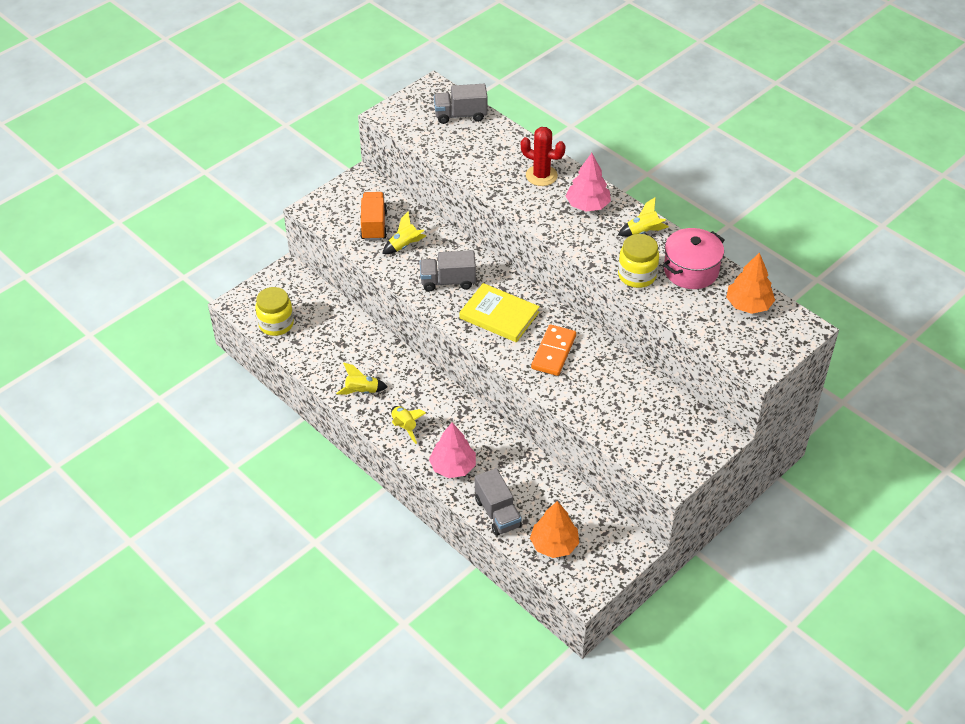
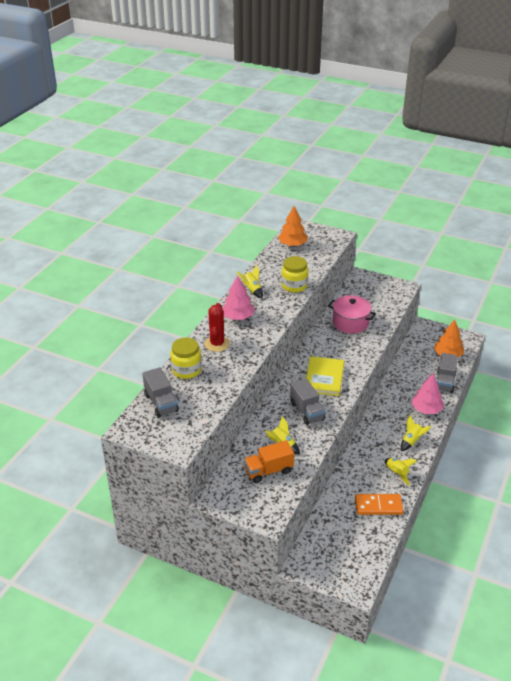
camera: 110 degrees left, 10 degrees down
yellow jar [255,287,294,336] -> yellow jar moved to [170,338,202,379]
grey truck [475,468,522,536] -> grey truck turned 150 degrees clockwise [437,353,458,393]
orange domino [531,324,576,376] -> orange domino moved to [355,494,404,515]
pink pot [663,228,725,289] -> pink pot moved to [328,295,376,333]

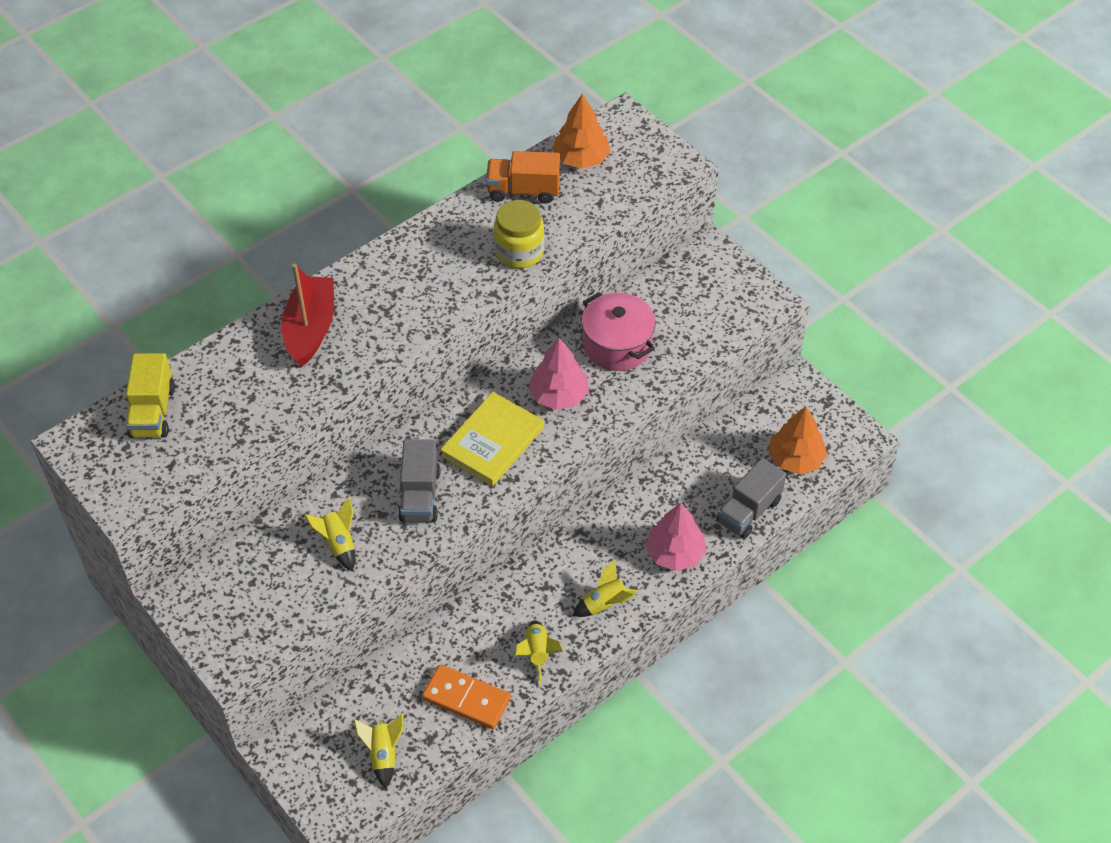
camera: 25 degrees right, 15 degrees up
grey truck [142,367,179,418] -> yellow truck [126,353,175,438]
yellow jar [170,338,202,379] -> none
red cactus [205,303,230,352] -> red boat [281,264,334,367]
pink tree [222,275,255,320] -> pink tree moved to [528,338,589,410]
yellow rocket [236,265,263,298] -> yellow rocket moved to [353,714,403,789]
orange truck [244,440,294,483] -> orange truck moved to [486,151,560,204]

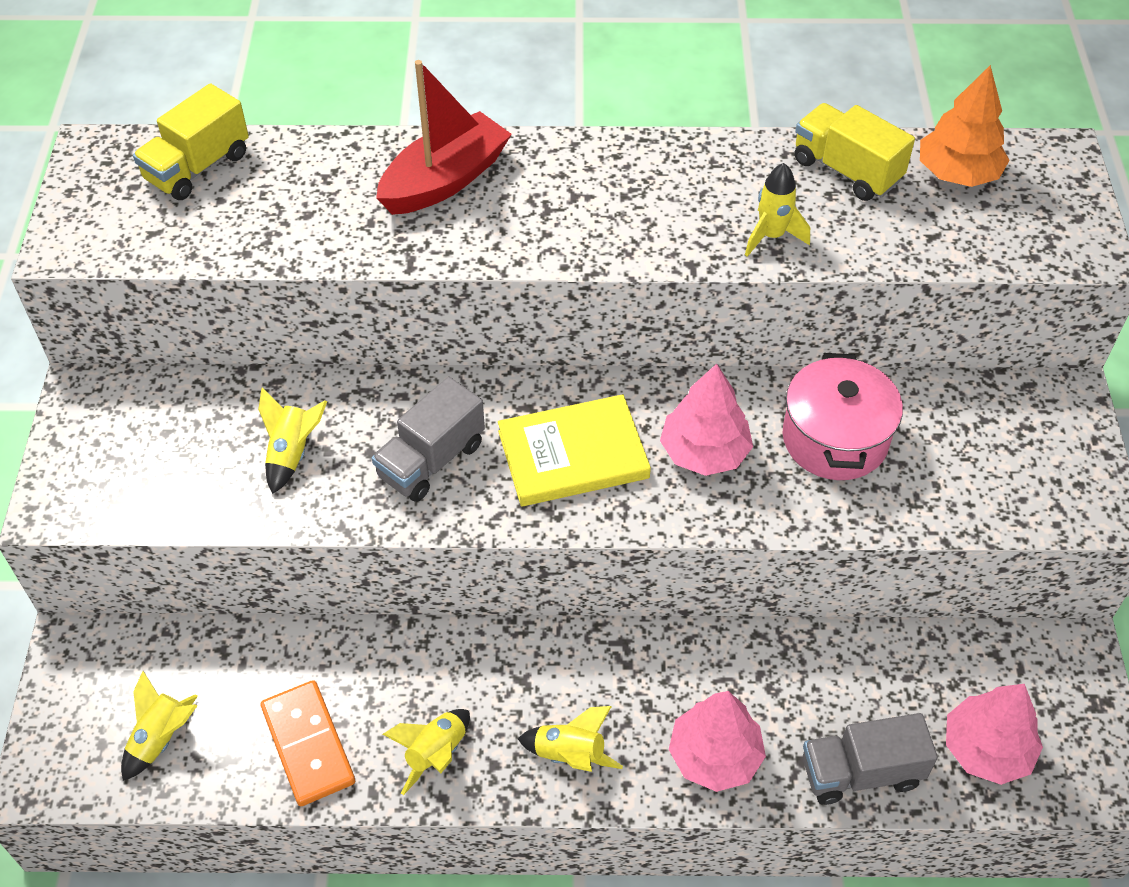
camera: 40 degrees right, 0 degrees up
orange truck [486,151,560,204] -> yellow truck [794,103,915,201]
yellow jar [494,200,545,268] -> yellow rocket [745,163,810,257]
orange tree [768,406,827,474] -> pink tree [946,684,1043,785]

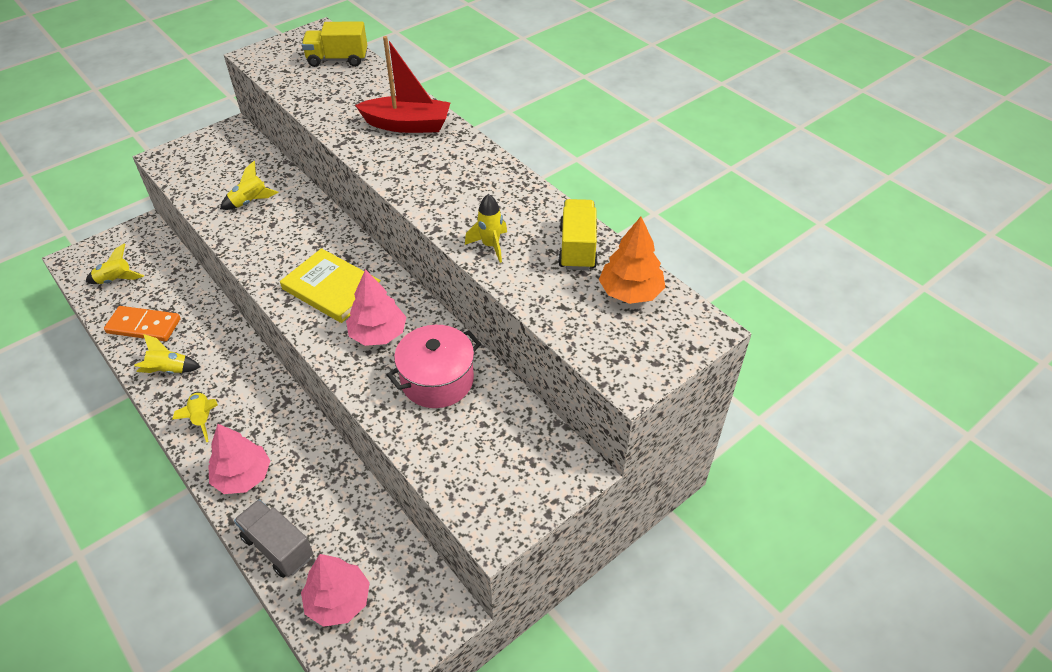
camera: 50 degrees right, 5 degrees down
orange domino [261,680,355,806] -> orange domino turned 75 degrees clockwise [104,306,181,341]
grey truck [372,377,485,502] -> none

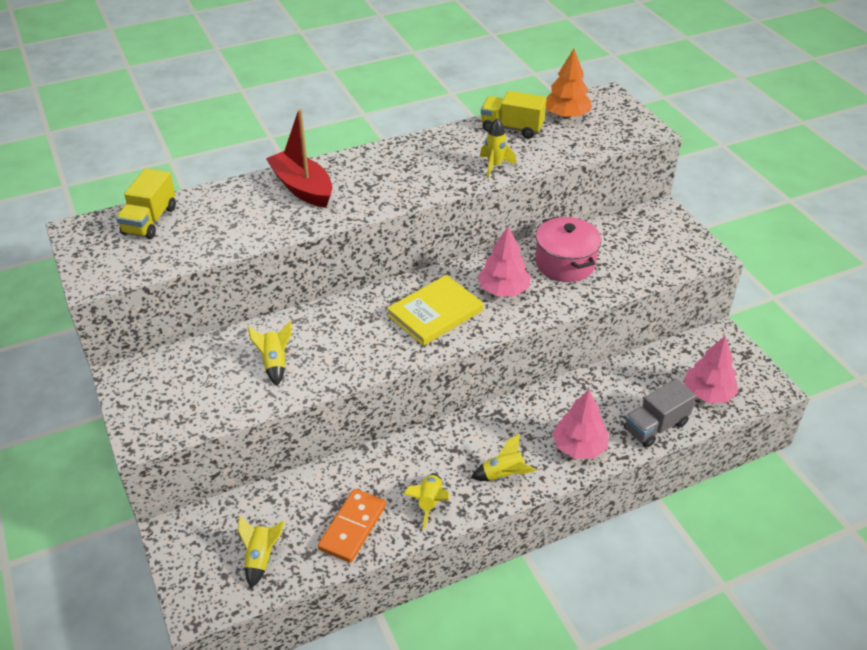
camera: 75 degrees left, 5 degrees down
red boat [355,36,450,133] -> red boat turned 60 degrees counterclockwise [266,109,332,208]

